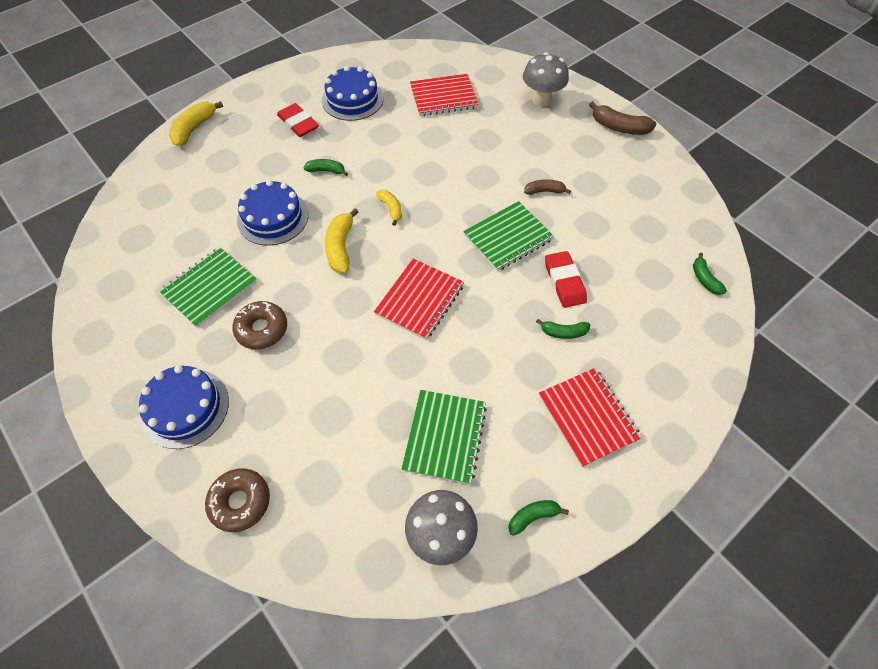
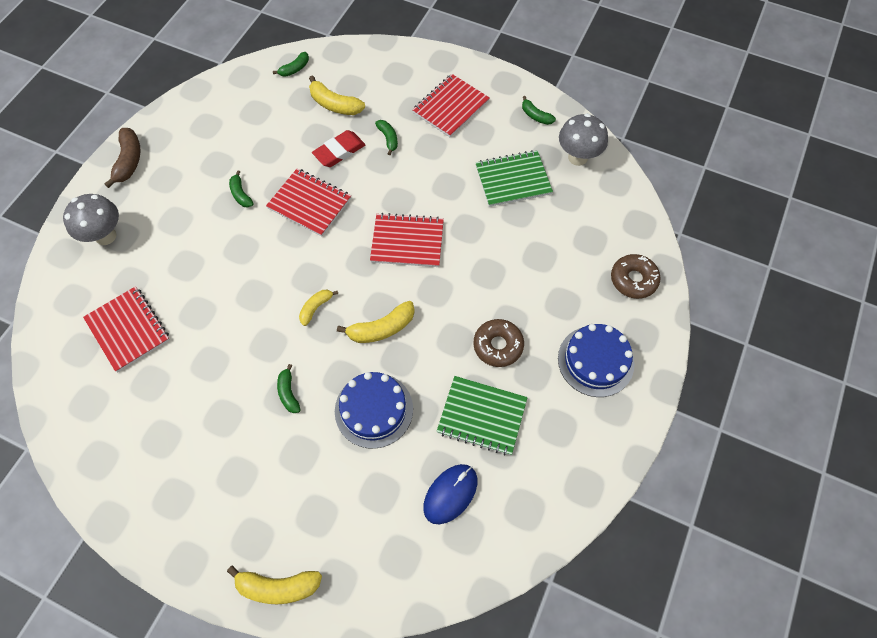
camera: 115 degrees left, 5 degrees up
red eraser [277,103,319,137] -> none
blue cake [322,66,383,121] -> none
green notebook [463,201,554,271] -> red notebook [266,169,351,237]
brown banana [524,179,571,195] -> green banana [229,170,254,207]
none -> yellow banana [309,75,365,115]
none -> blue mouse [423,464,477,524]

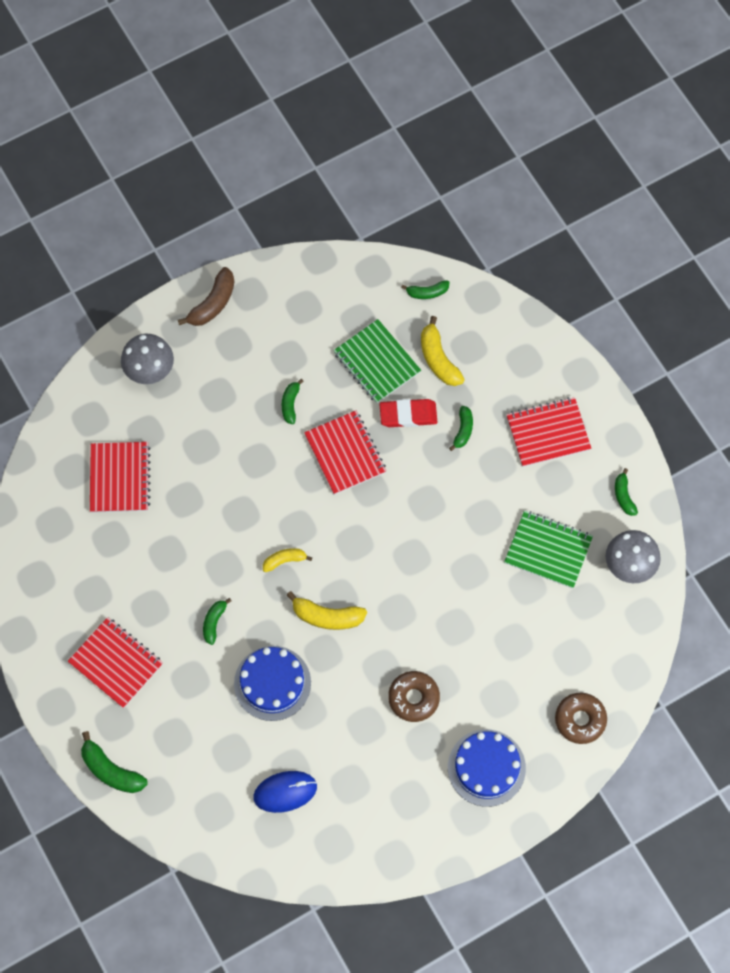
camera: 35 degrees right, 5 degrees up
yellow banana [227,565,322,604] -> green banana [81,731,148,793]
red notebook [370,213,444,267] -> red notebook moved to [68,617,163,708]
green notebook [437,376,528,455] -> green notebook moved to [333,319,421,403]

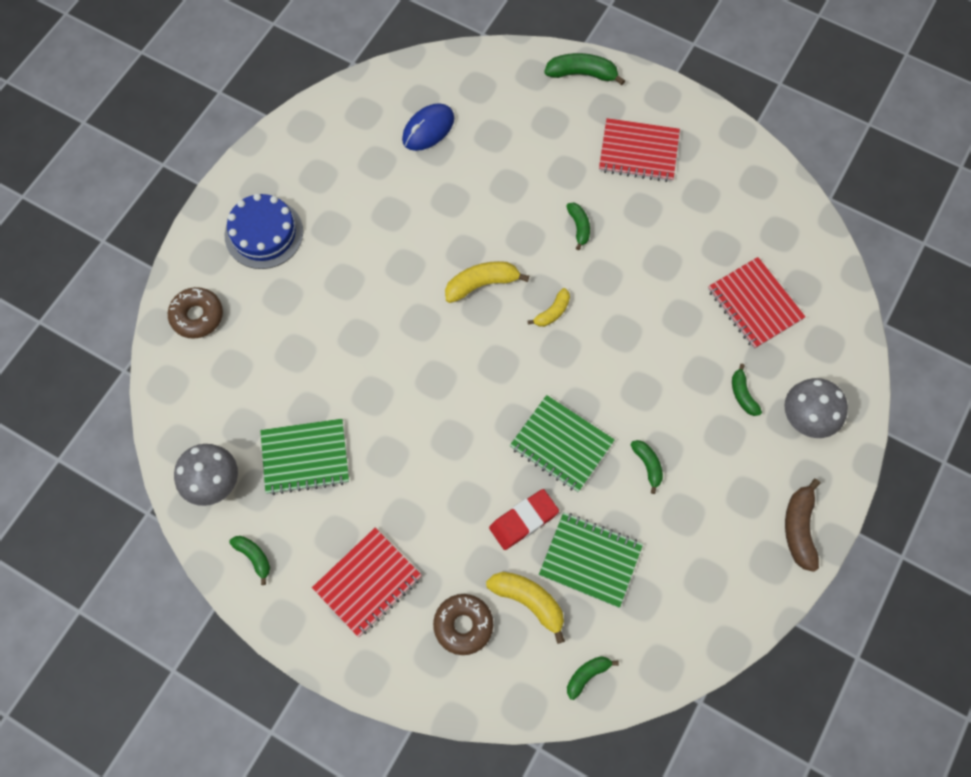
camera: 150 degrees right, 0 degrees up
blue cake [234,646,311,721] -> none
red notebook [304,411,386,495] -> green notebook [510,395,615,492]
brown donut [388,671,440,722] -> brown donut moved to [433,594,493,655]
green banana [449,406,473,451] -> green banana moved to [732,364,762,416]

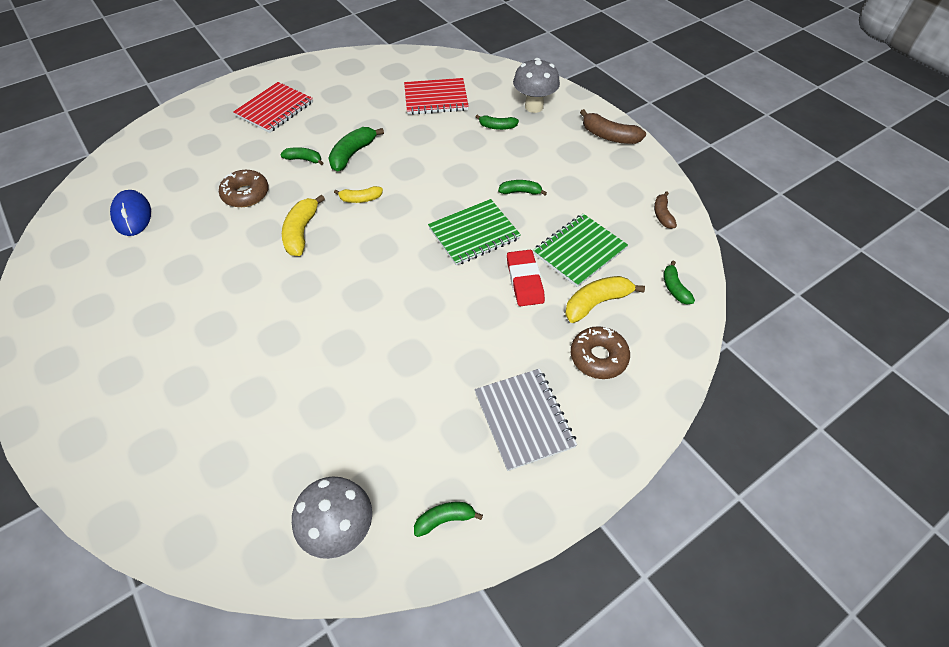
camera: 65 degrees left, 15 degrees down
brown donut [168,287,223,339] -> brown donut moved to [219,170,269,207]
blue cake [225,193,303,269] -> none
green notebook [260,419,349,495] -> none
red notebook [312,528,422,637] -> grey notebook [474,368,577,471]
yellow banana [528,288,570,327] -> yellow banana turned 105 degrees clockwise [334,186,383,203]
green banana [544,53,625,85] -> green banana moved to [328,127,384,172]
none -> brown banana [654,191,677,229]

